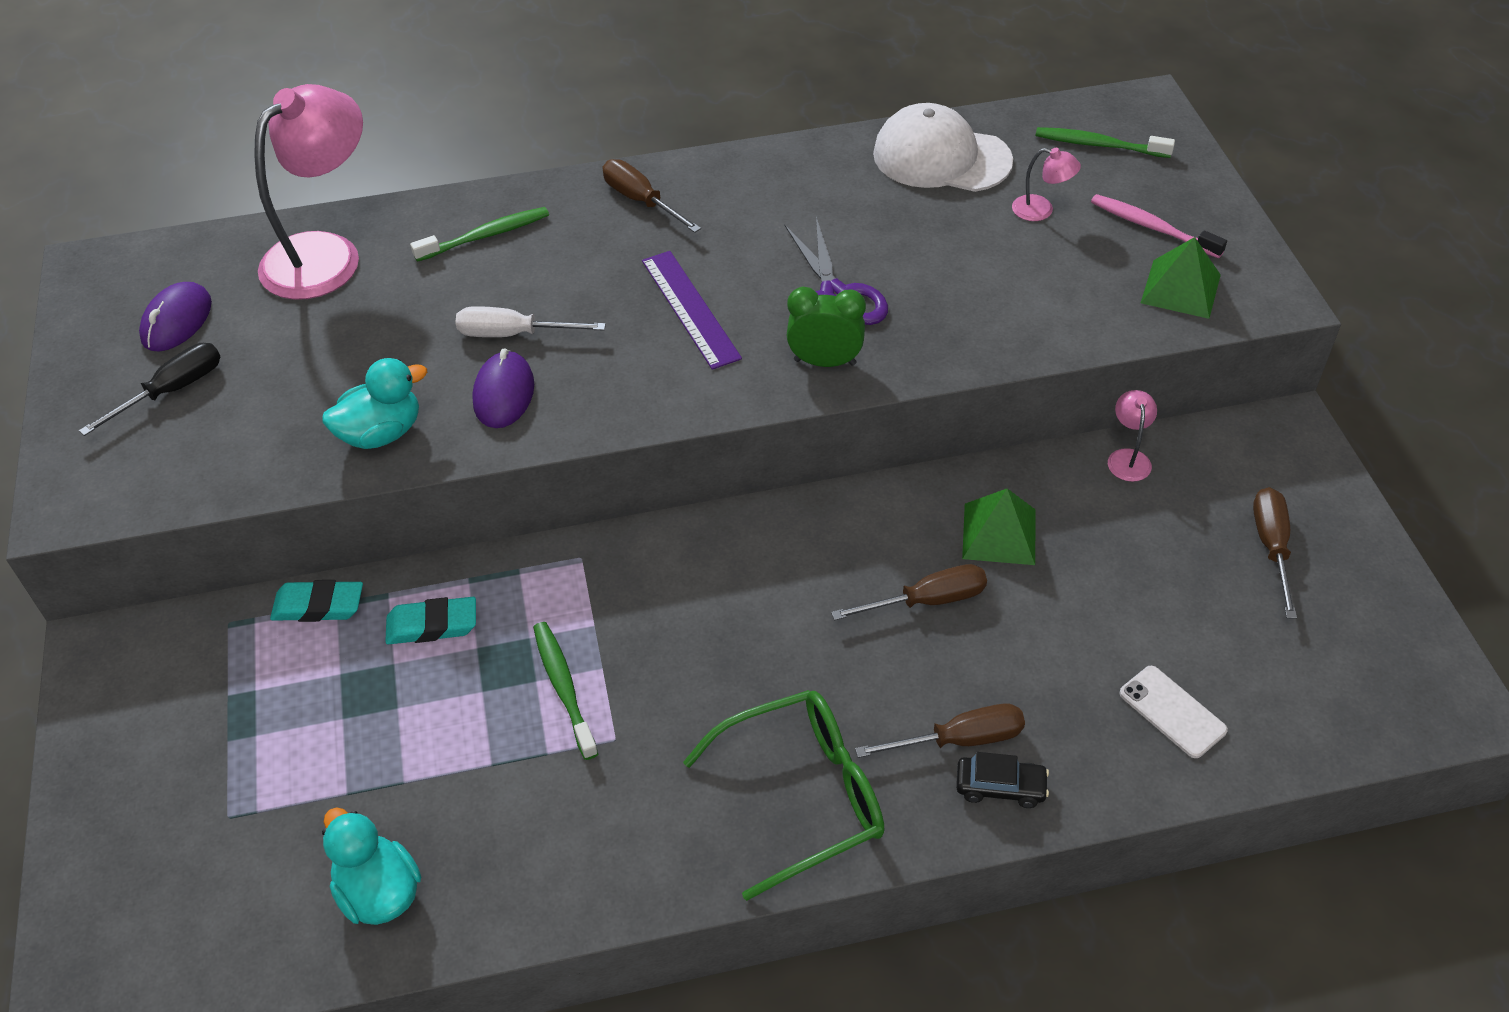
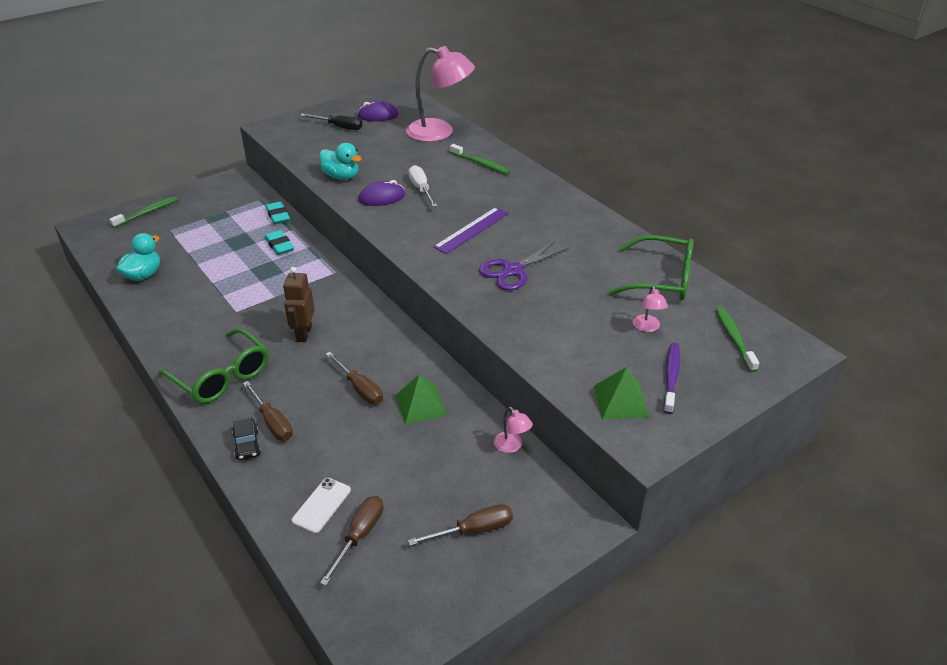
camera: 65 degrees right, 10 degrees down
green toothbrush [533,622,598,760] -> green toothbrush moved to [109,196,178,228]
brown screwdriver [603,159,701,233] -> brown screwdriver moved to [320,496,384,586]
green clock [786,287,866,367] -> none
white cap [873,103,1013,192] -> green glasses [609,235,694,301]
pink toothbrush [1091,194,1227,258] -> purple toothbrush [663,343,680,414]
pink lamp [1108,390,1157,482] -> pink lamp turned 75 degrees clockwise [494,407,533,453]
none -> brown robot [283,267,315,342]

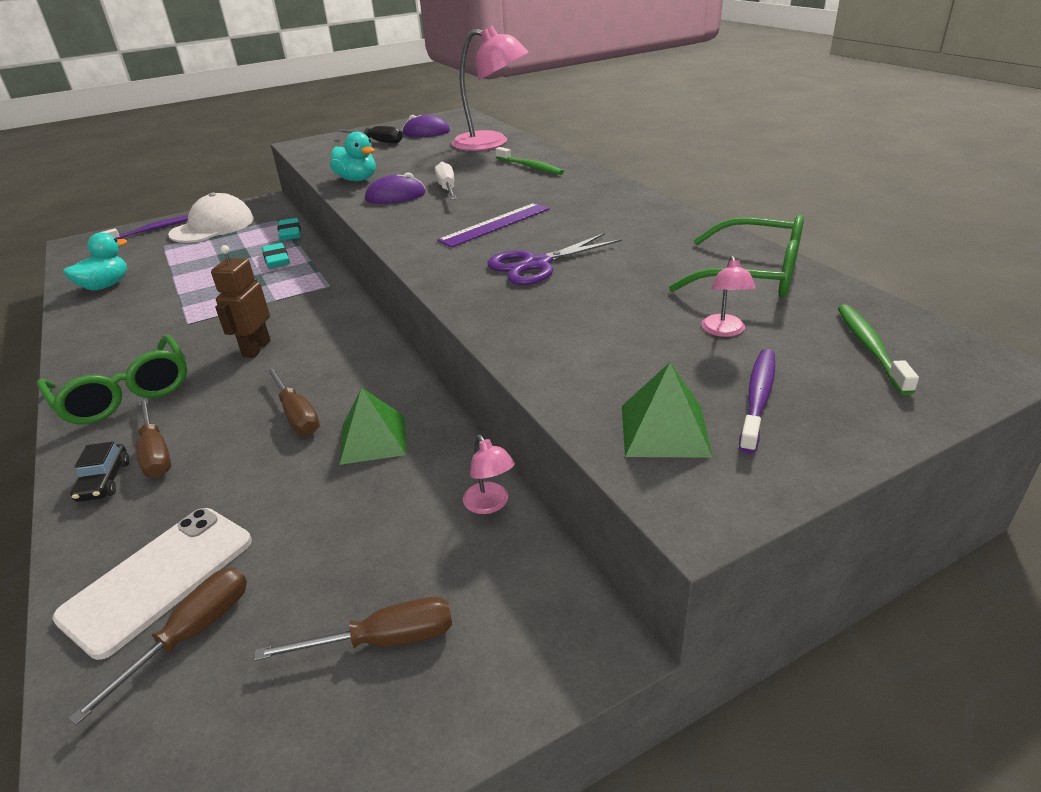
camera: 10 degrees right, 5 degrees down
green toothbrush [109,196,178,228] -> purple toothbrush [102,216,188,239]
white phone [291,478,351,534] -> white phone [52,508,252,660], size x1.68
none -> white cap [168,192,254,243]

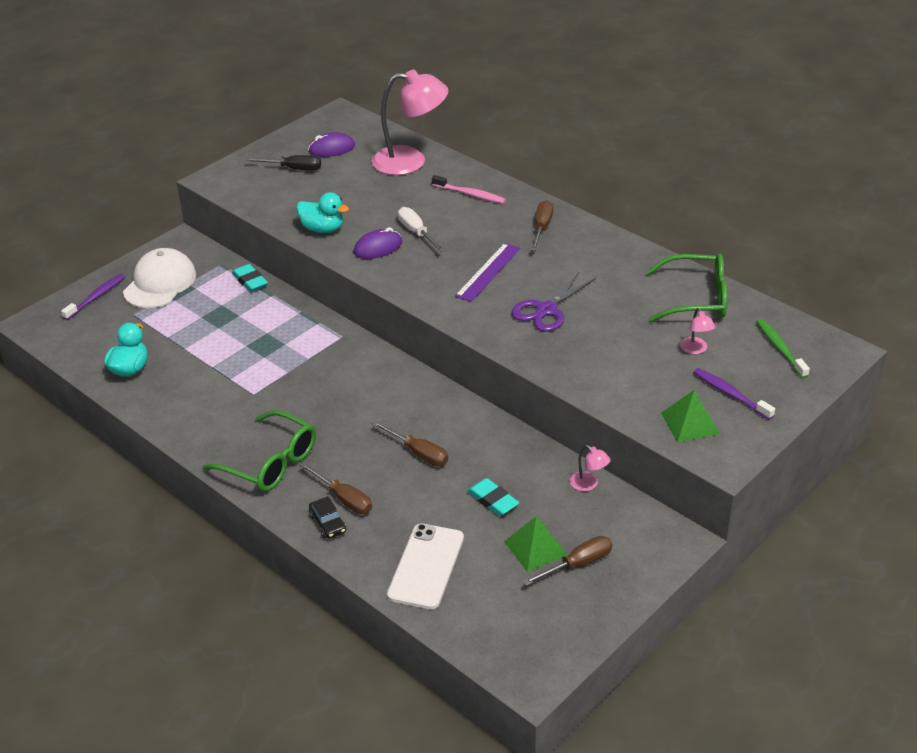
camera: 20 degrees left, 5 degrees up
brown screwdriver [68,568,247,725] -> brown screwdriver moved to [531,200,554,251]
brown robot [211,245,271,358] -> none
turquoise eraser [262,243,290,268] -> turquoise eraser moved to [467,478,519,516]
green pyramid [339,387,406,465] -> green pyramid moved to [504,516,568,572]
green toothbrush [496,147,564,175] -> pink toothbrush [432,175,506,203]
purple toothbrush [739,349,775,454] -> purple toothbrush turned 45 degrees counterclockwise [693,368,775,420]

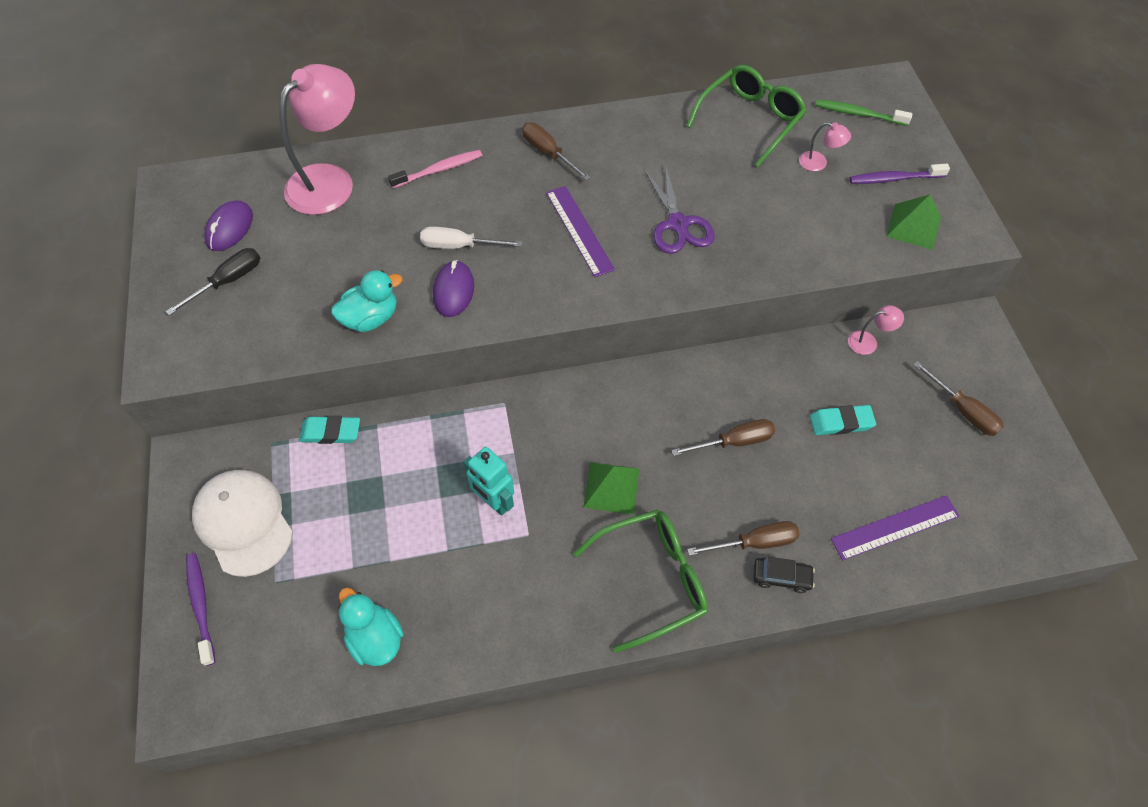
camera: 55 degrees left, 20 degrees up
white phone [387,523,464,609] -> purple ruler [831,495,959,560]
green pyramid [504,516,568,572] -> green pyramid moved to [583,462,639,514]
brown screwdriver [523,536,612,586] -> brown screwdriver turned 135 degrees clockwise [913,361,1004,436]
none -> turquoise robot [463,447,514,516]

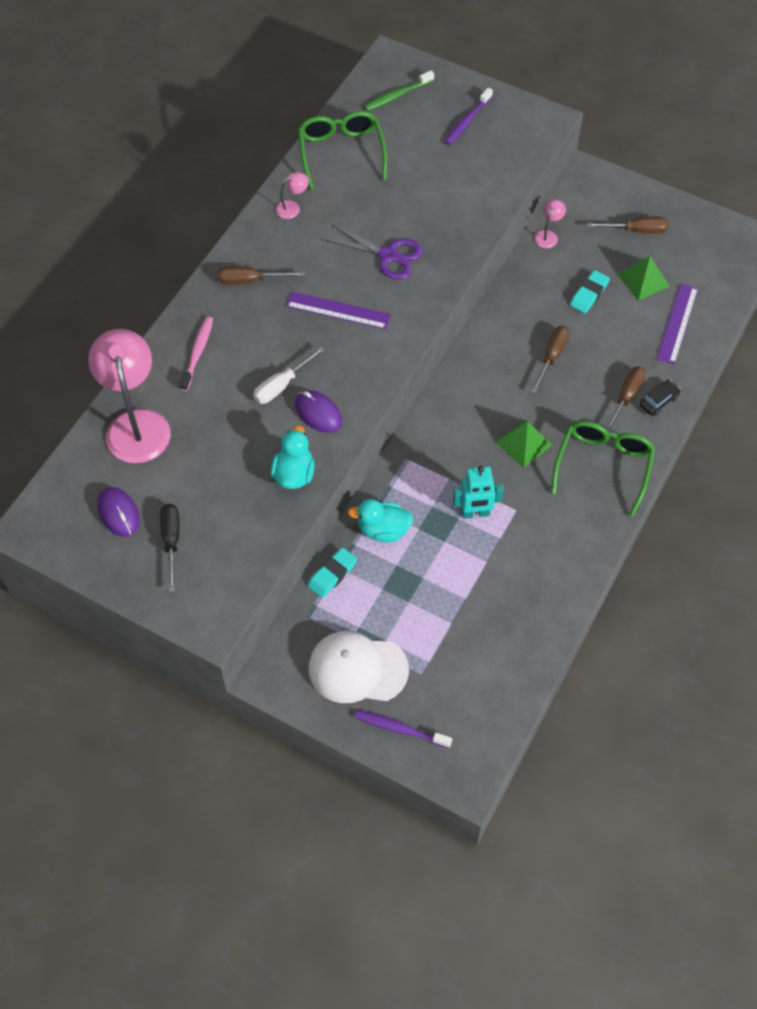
camera: 50 degrees left, 0 degrees up
turquoise duck [338,587,404,666] -> turquoise duck moved to [348,499,413,543]
pink lamp [799,122,851,171] -> pink lamp moved to [276,172,309,219]
green pyramid [886,195,941,250] -> green pyramid moved to [617,256,670,301]

